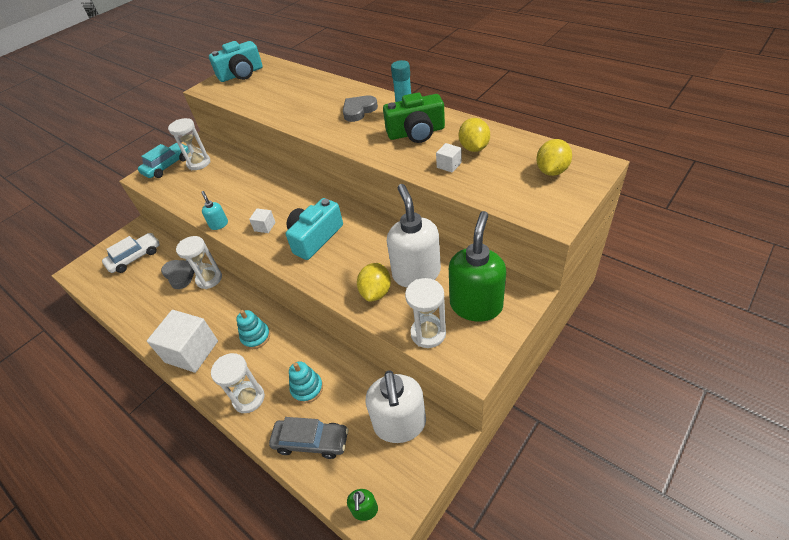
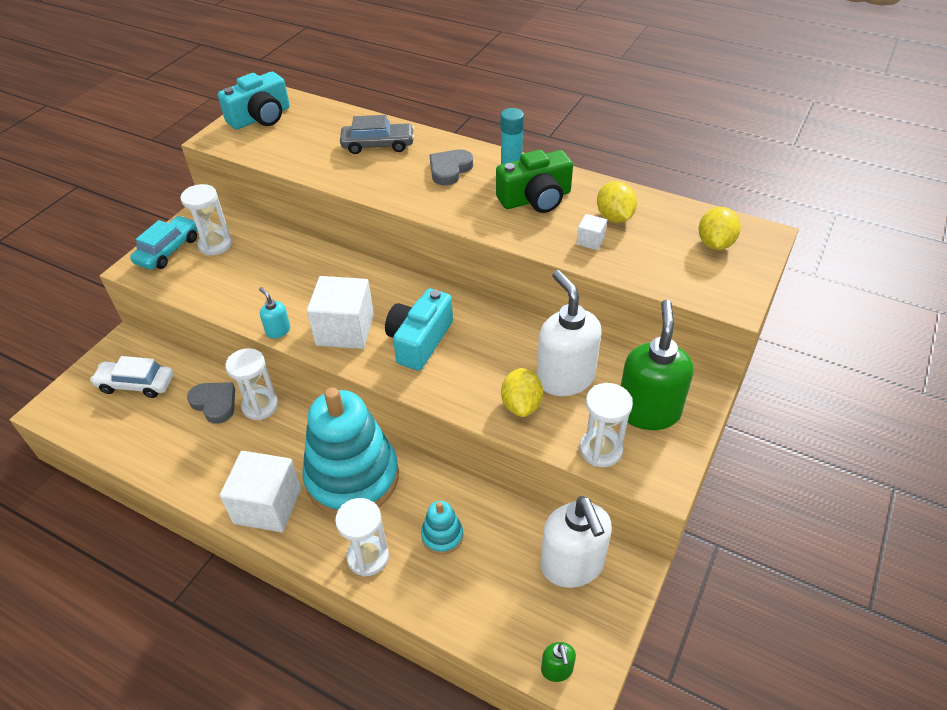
camera: 15 degrees left, 0 degrees up
white car [102,233,160,273] -> white car turned 120 degrees counterclockwise [90,356,174,398]
turquoise stacking toy [236,310,270,349] -> turquoise stacking toy [302,387,399,516], size x2.36
white cube [249,209,276,233] -> white cube [307,276,374,349], size x2.24
grey car [269,417,348,459] -> grey car moved to [340,115,414,154]

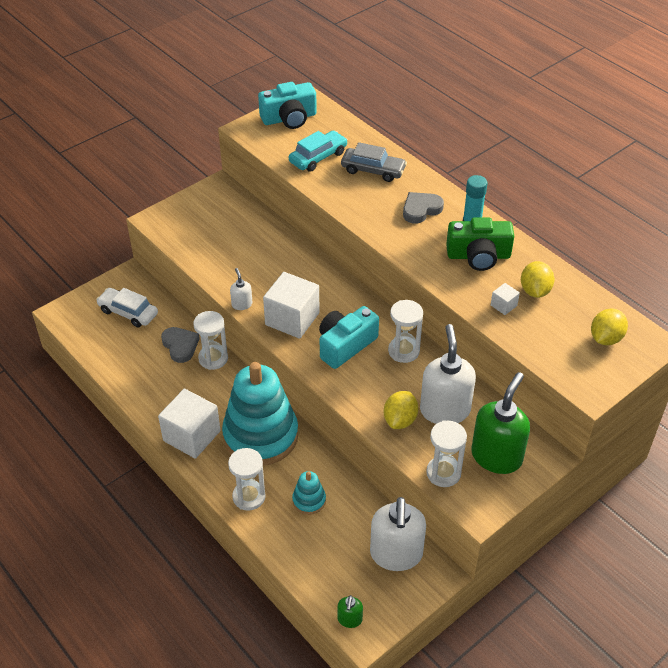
camera: 20 degrees right, 0 degrees up
turquoise car [130,216,198,270] -> turquoise car moved to [289,131,348,172]
white hourglass [180,184,232,256] -> white hourglass moved to [388,300,423,363]
turquoise soap dispenser [259,287,290,339] -> white soap dispenser [230,268,252,310]

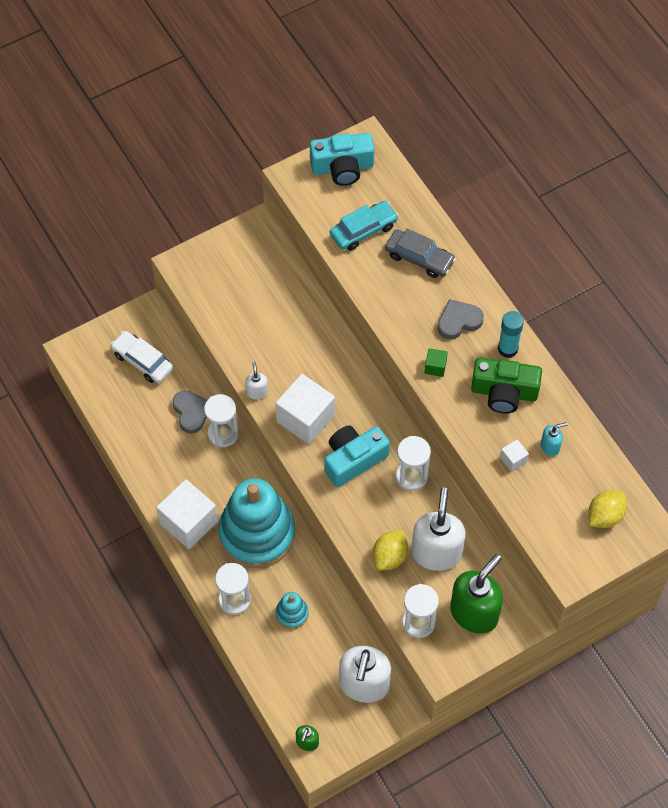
camera: 10 degrees right, 15 degrees up
yellow lemon [521,261,555,298] -> turquoise soap dispenser [541,422,568,456]
none -> green cube [425,348,448,377]

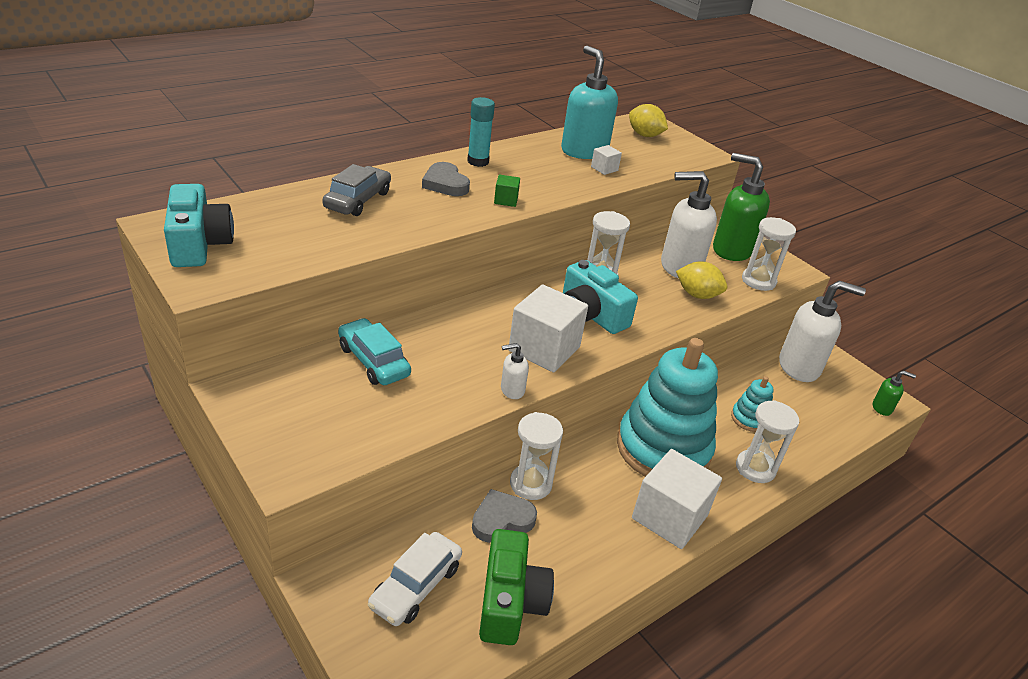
camera: 100 degrees left, 25 degrees down
turquoise car [330,201,399,251] -> turquoise car moved to [338,318,411,385]
green camera [471,358,542,414] -> green camera moved to [479,529,554,645]
turquoise soap dispenser [541,422,568,456] -> turquoise soap dispenser [561,46,618,159], size x2.20

